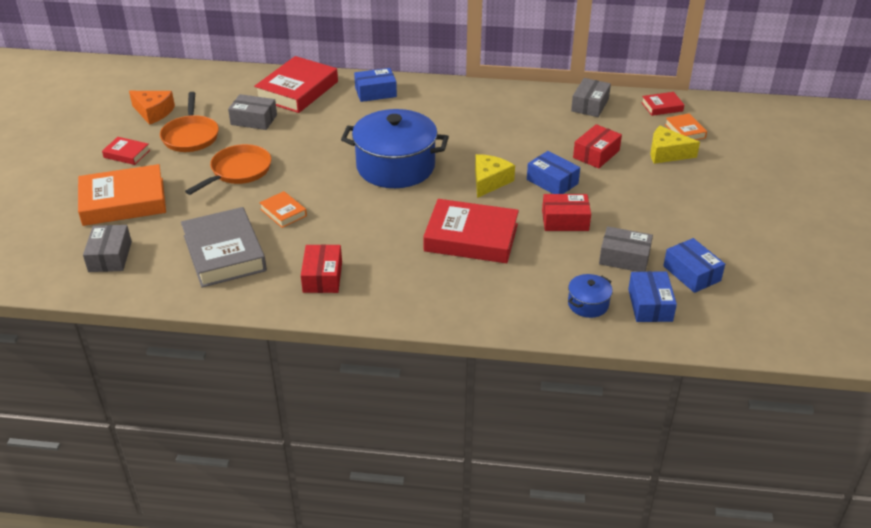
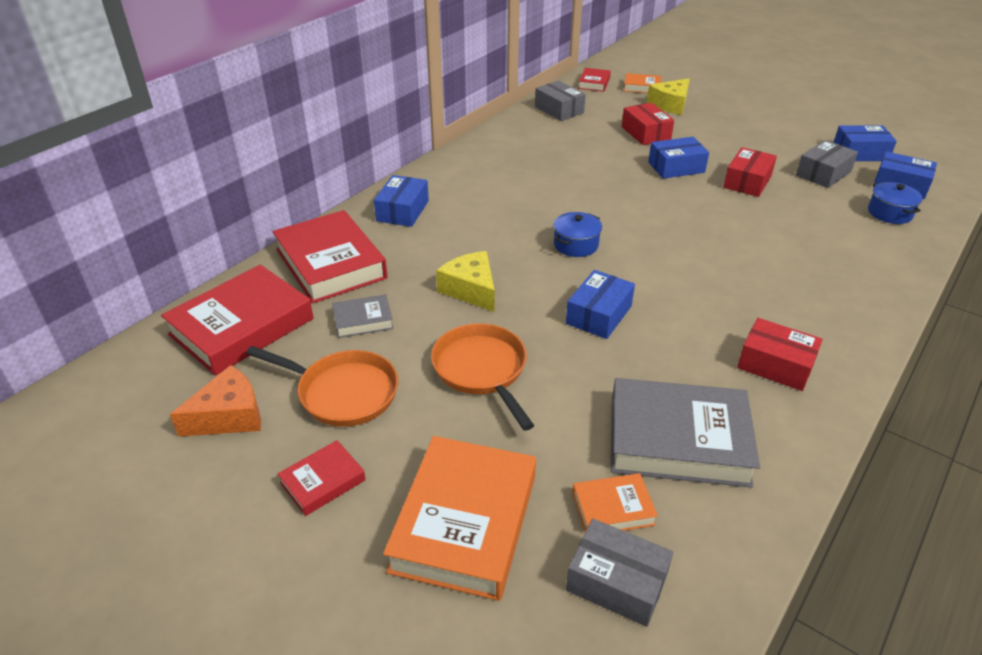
camera: 60 degrees left, 0 degrees up
grey box [228,94,277,130] -> grey book [332,294,394,338]
orange book [259,191,307,228] -> orange book moved to [572,473,658,532]
blue pot [341,109,449,188] -> blue pot [553,212,602,257], size x0.44
red book [423,199,519,263] -> red book moved to [161,265,314,376]
yellow cheese [475,154,515,198] -> yellow cheese moved to [436,251,495,312]
none -> blue box [566,270,635,339]

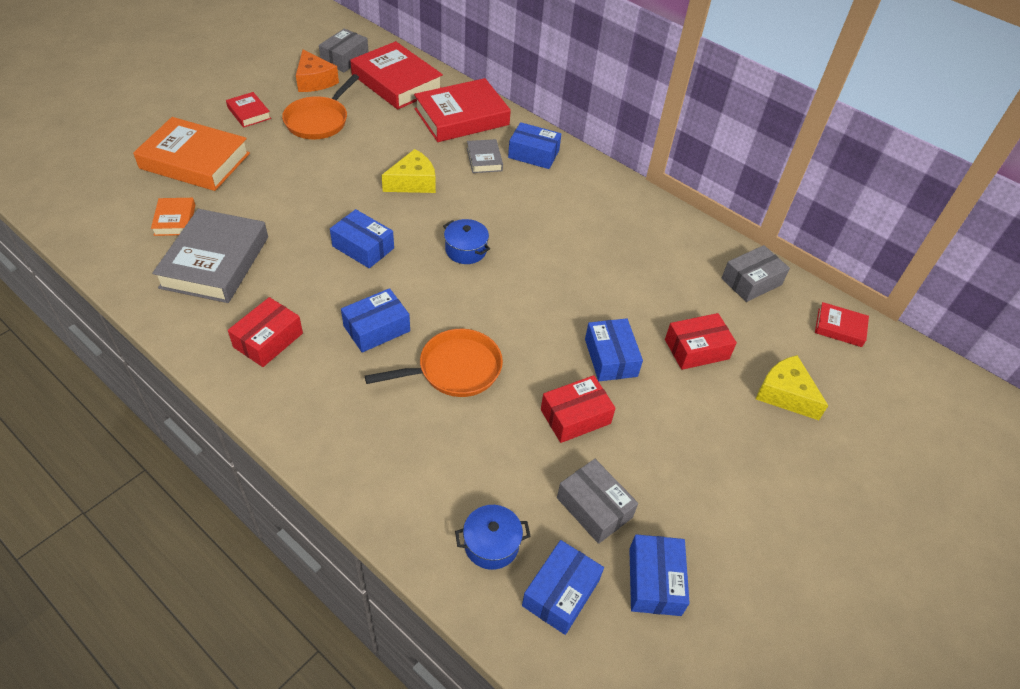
camera: 90 degrees right, 10 degrees up
grey book [332,294,394,338] -> grey book moved to [467,139,503,173]
orange pan [431,323,534,431] -> orange pan moved to [365,329,503,397]
grey box [566,519,673,627] -> grey box moved to [319,29,369,72]
orange book [624,73,661,93] -> none
red box [723,147,777,197] -> red box turned 60 degrees counterclockwise [541,375,616,443]
none -> blue box [341,288,410,353]

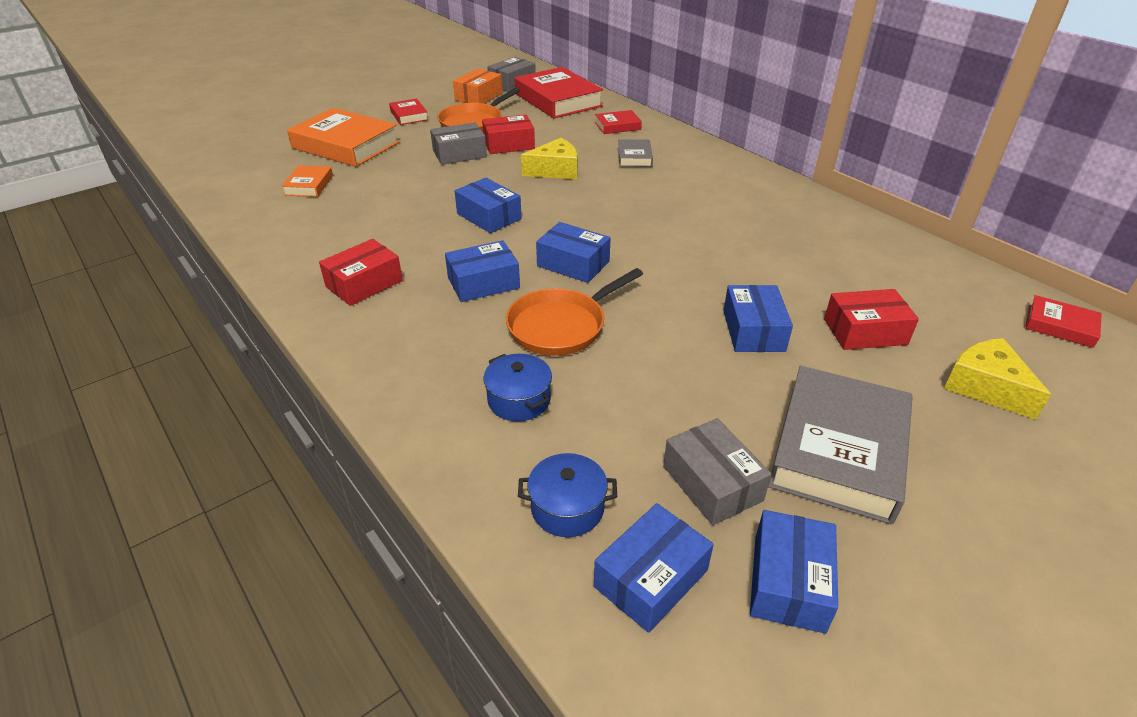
camera: 15 degrees right, 10 degrees down
grey book [152,209,268,303] -> grey book moved to [768,366,913,525]
orange cheese [296,50,339,92] -> orange box [453,69,502,104]
orange pan [365,329,503,397] -> orange pan turned 150 degrees clockwise [506,268,643,356]
red book [414,78,511,142] -> red book [595,110,642,134], size x0.48
blue pot [443,219,490,264] -> blue pot moved to [483,354,552,421]
blue box [508,122,561,169] -> blue box moved to [536,222,611,283]
red box [541,375,616,443] -> red box moved to [482,115,535,154]
grey box [721,245,790,302] -> grey box moved to [430,122,487,165]

